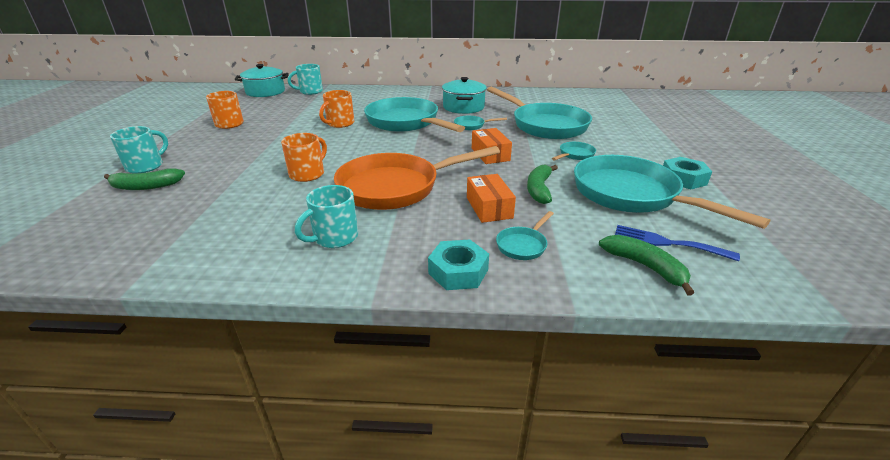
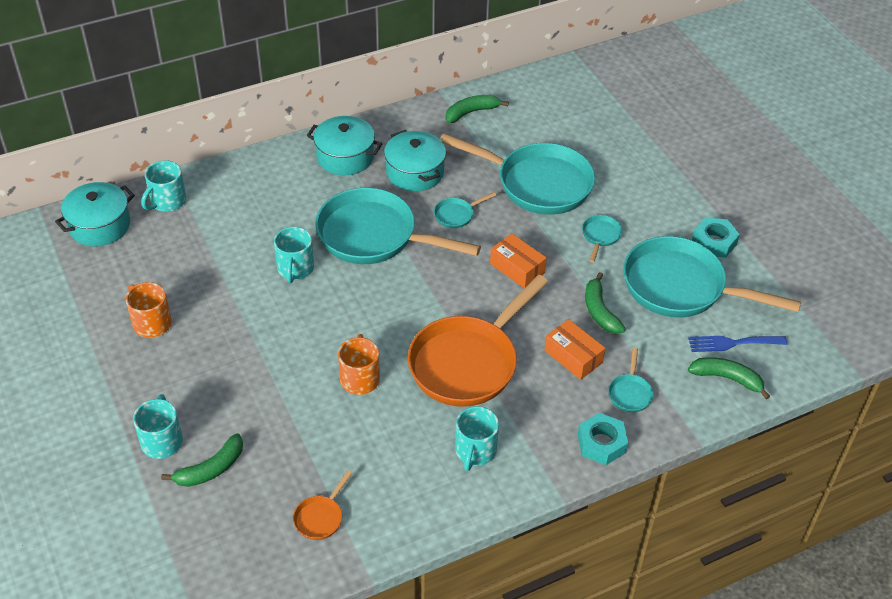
camera: 30 degrees left, 15 degrees up
orange mug [319,90,354,128] -> turquoise mug [274,227,314,283]
none -> orange pan [293,470,352,540]
none -> turquoise pot [307,116,382,175]
none -> green banana [445,95,509,123]

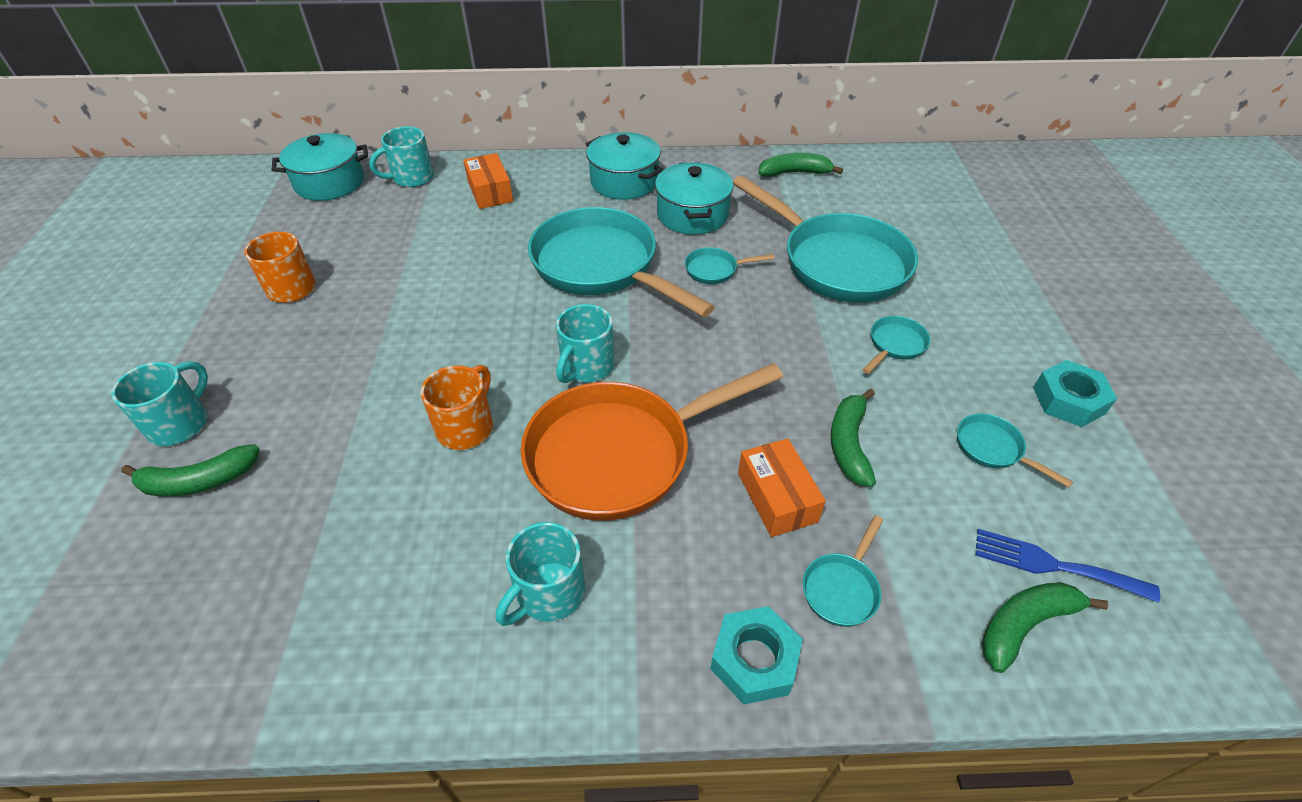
camera: 25 degrees right, 0 degrees up
turquoise mug [274,227,314,283] -> turquoise mug moved to [556,304,614,383]
orange pan [293,470,352,540] -> none
orange box [490,233,547,288] -> orange box moved to [463,153,513,209]
turquoise pan [623,236,801,318] -> turquoise pan [957,413,1073,488], size x0.41
green banana [688,357,770,399] -> green banana turned 75 degrees counterclockwise [982,582,1109,673]

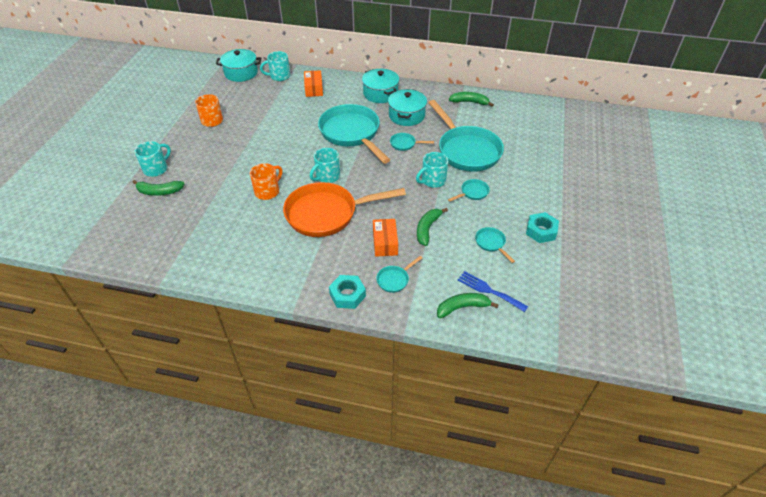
camera: 15 degrees right, 0 degrees up
turquoise mug [496,522,585,626] -> turquoise mug moved to [416,152,448,188]

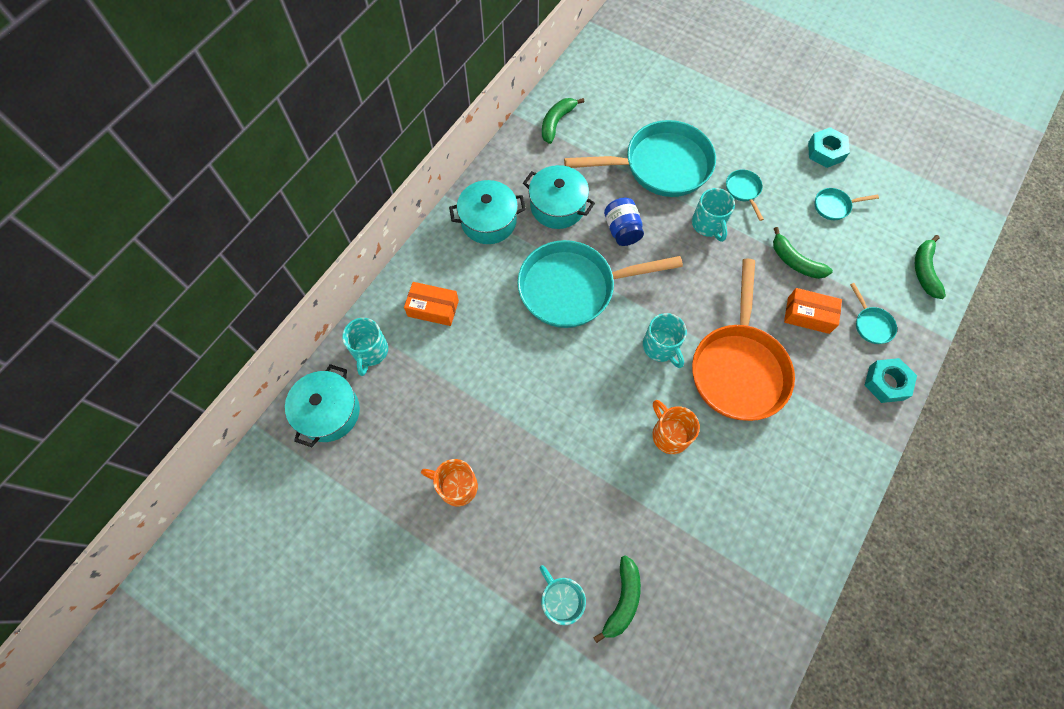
camera: 70 degrees left, 20 degrees up
turquoise pan [390,133,434,151] -> blue jar [604,198,644,246]
blue fork [458,271,528,312] -> none

